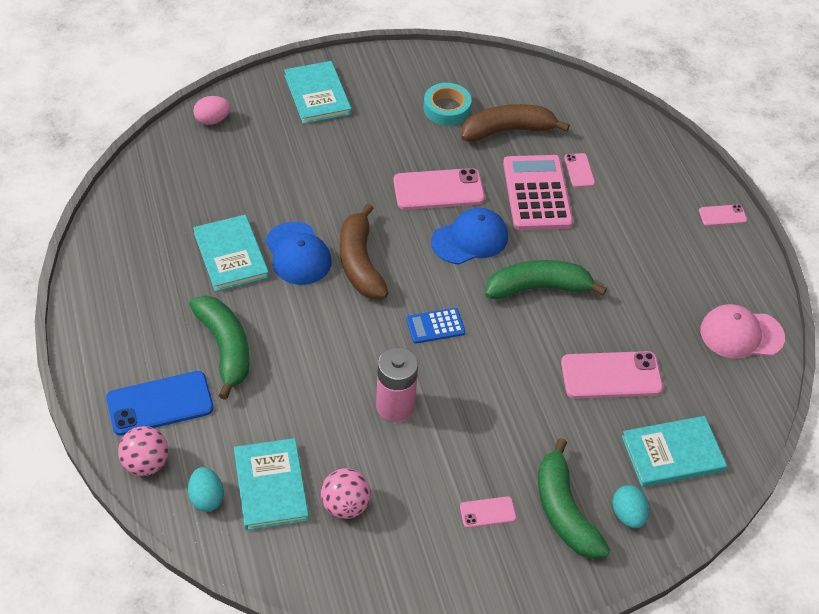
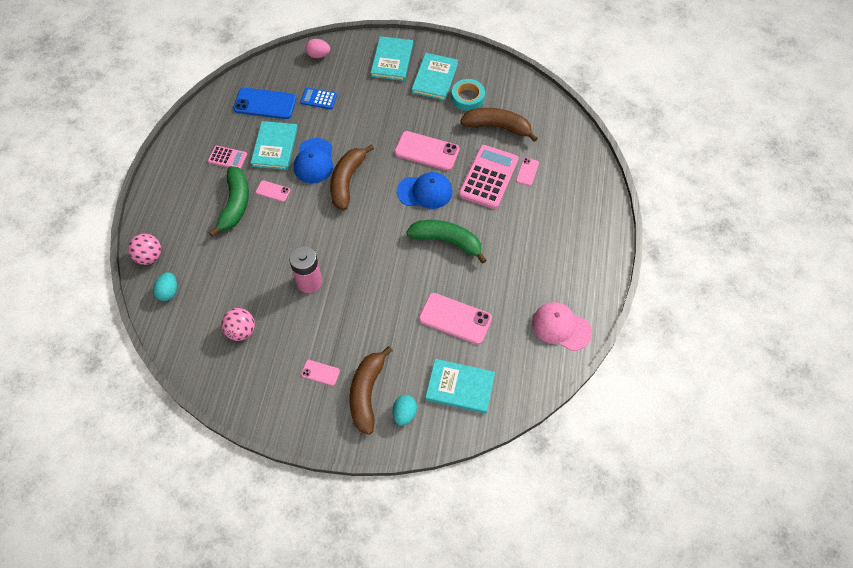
camera: 30 degrees right, 10 degrees up
blue phone [106,371,214,436] -> blue phone moved to [233,88,296,119]
turquoise book [234,438,309,530] -> turquoise book moved to [411,53,458,100]
blue calculator [406,308,465,344] -> blue calculator moved to [300,88,337,109]
green banana [538,438,610,559] -> brown banana [349,346,393,435]
pink phone [699,204,747,226] -> pink phone moved to [256,180,290,202]
none -> pink calculator [208,146,247,169]

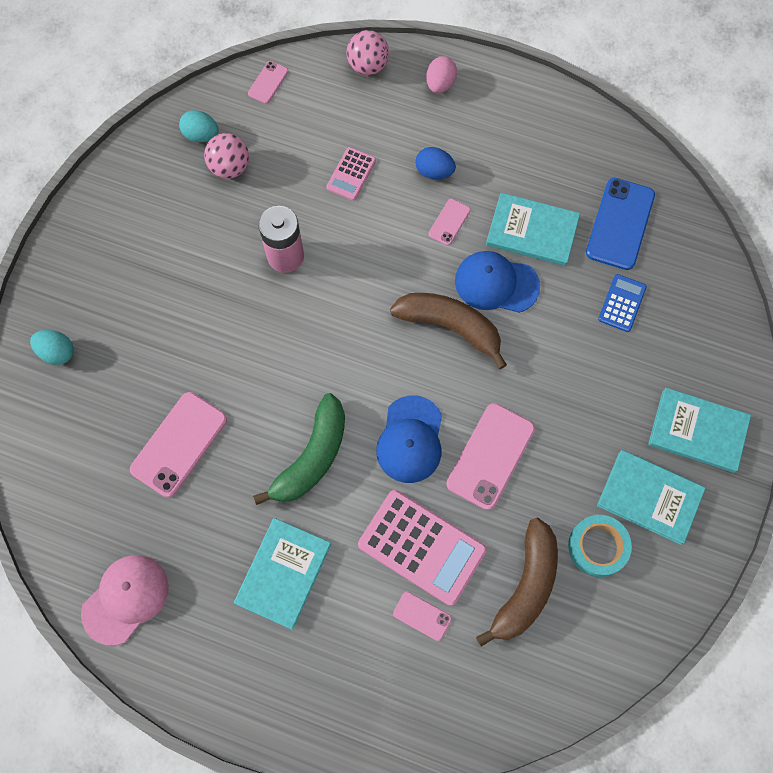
camera: 100 degrees right, 10 degrees up
turquoise egg [153,272,177,301] -> turquoise egg moved to [179,110,219,142]
pink calculator [208,146,247,169] -> pink calculator moved to [326,147,376,201]
green banana [209,166,249,237] -> blue egg [415,147,456,179]
pink phone [301,360,340,386] -> pink phone moved to [248,61,288,104]
pink egg [305,39,330,58] -> pink egg moved to [426,56,457,93]
brown banana [349,346,393,435] -> none
turquoise book [425,359,495,414] -> turquoise book moved to [234,518,331,630]

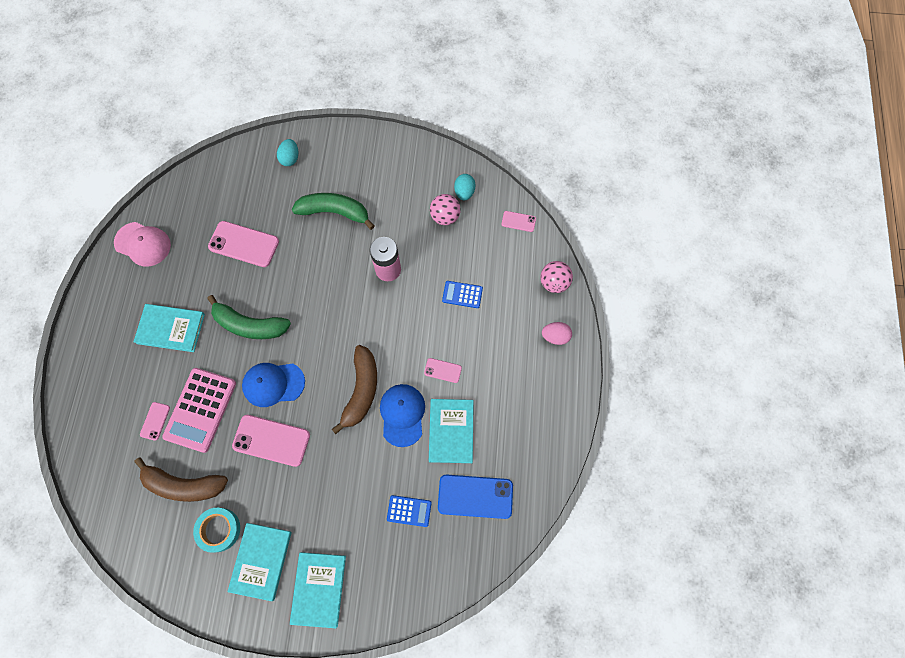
camera: 75 degrees right, 0 degrees up
pink calculator [326,147,376,201] -> blue calculator [442,281,483,308]
blue egg [415,147,456,179] -> none
none -> green banana [292,193,375,230]

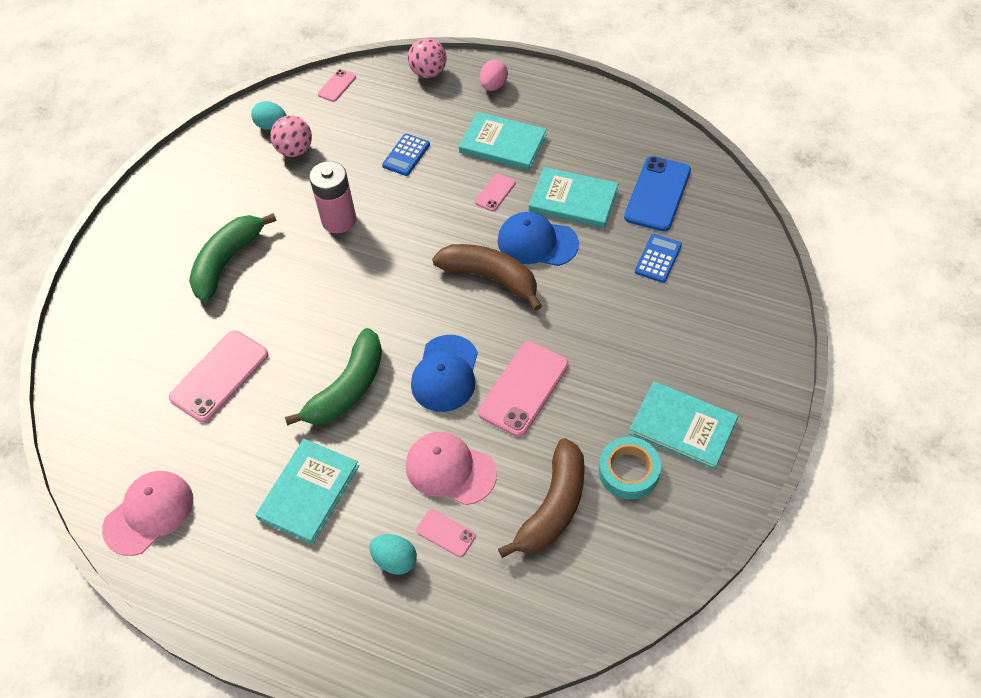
camera: 70 degrees left, 15 degrees down
pink calculator [162,368,236,453] -> pink cap [406,432,497,505]
turquoise egg [277,139,298,166] -> turquoise egg moved to [369,534,417,575]
turquoise book [290,552,346,628] -> turquoise book moved to [459,112,547,170]

